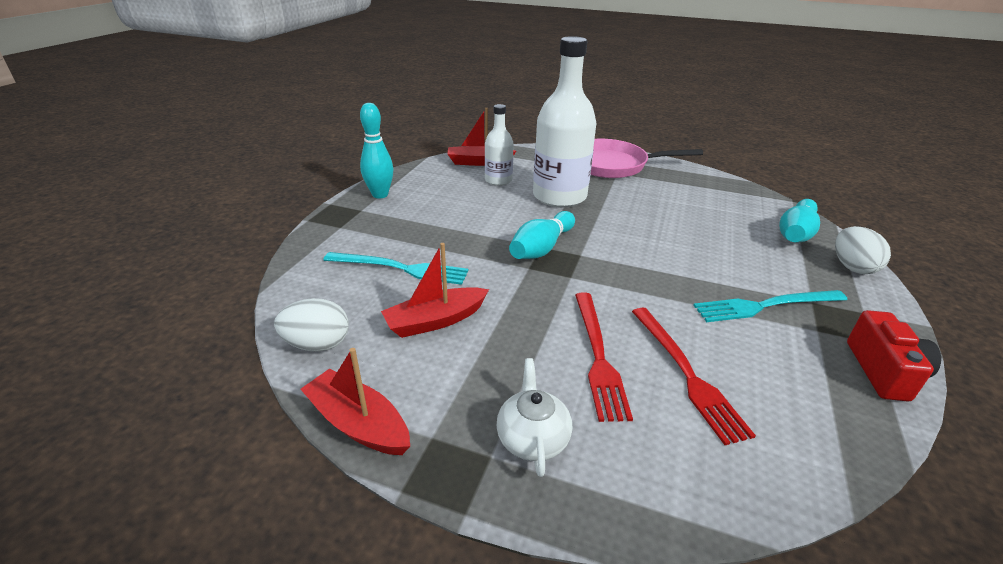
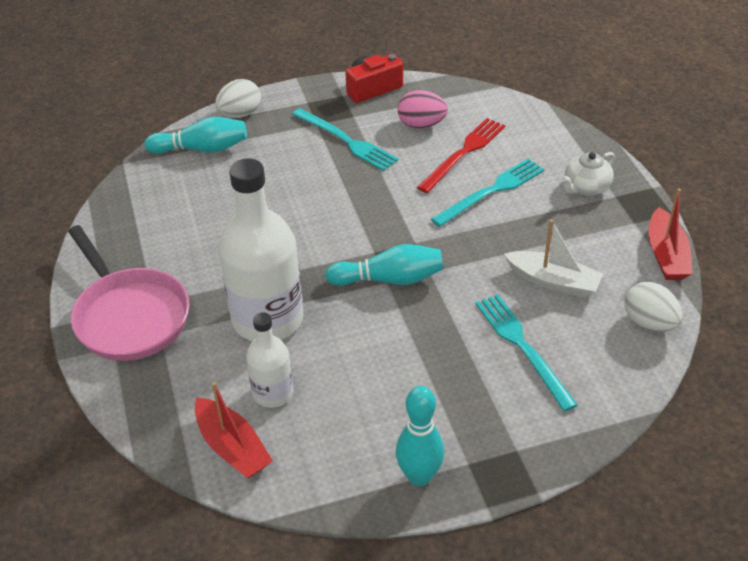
camera: 125 degrees left, 10 degrees up
red boat [381,243,489,338] -> white boat [504,219,603,297]
red fork [575,293,633,422] -> turquoise fork [431,159,544,227]
none -> pink egg [397,90,448,128]

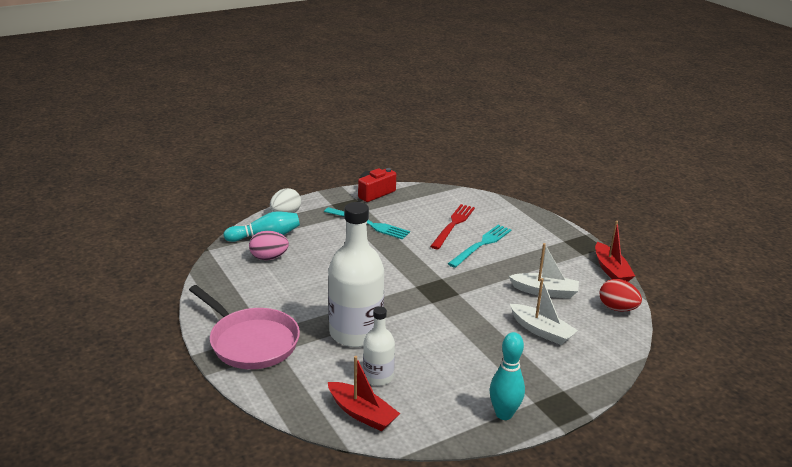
camera: 15 degrees left, 15 degrees down
turquoise bowling pin [325,244,443,286] -> none
pink egg [397,90,448,128] -> pink egg moved to [249,231,289,260]
turquoise fork [475,294,578,412] -> white boat [510,278,578,345]
white teapot [561,152,615,196] -> none
white egg [624,282,683,332] -> red egg [600,279,642,312]

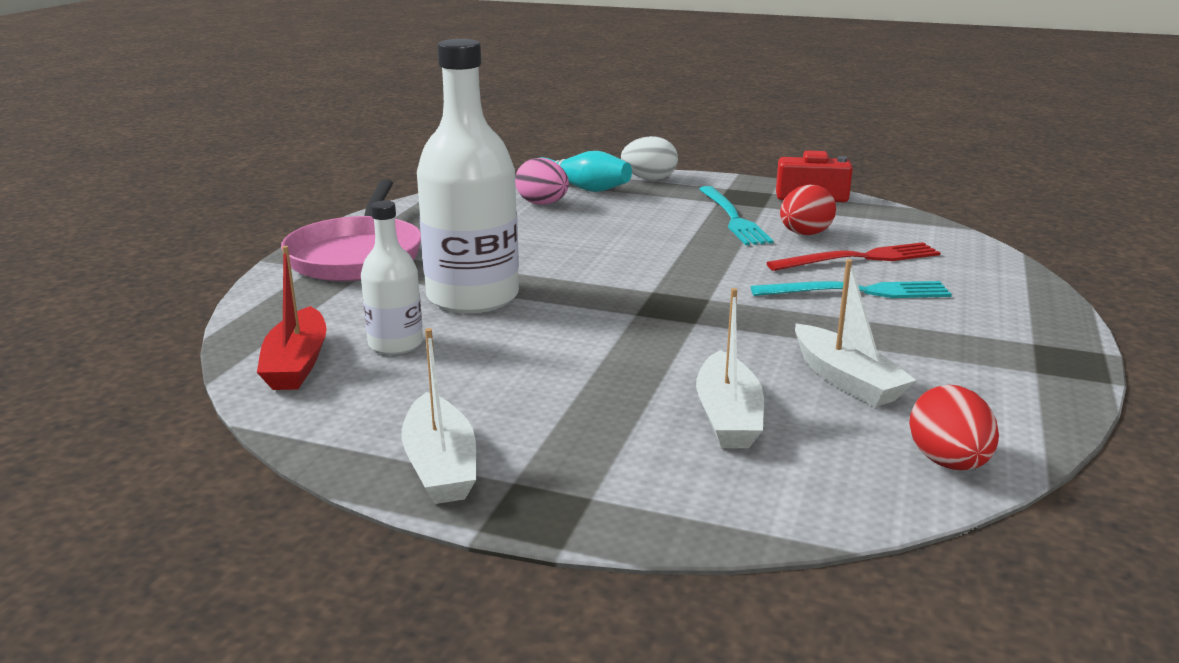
camera: 50 degrees right, 5 degrees down
turquoise bowling pin [489,332,525,420] -> white boat [402,328,476,504]
red boat [595,221,635,282] -> none
none -> red egg [780,185,836,235]

